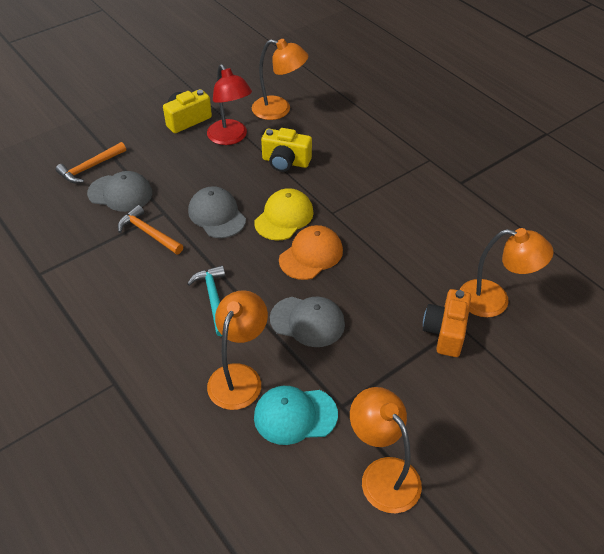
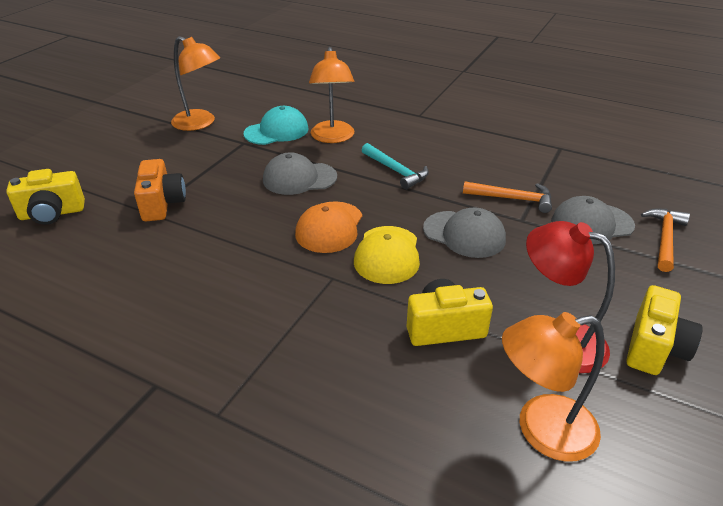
camera: 155 degrees right, 10 degrees down
orange lamp [460,228,554,317] -> none
none -> yellow camera [6,169,85,225]

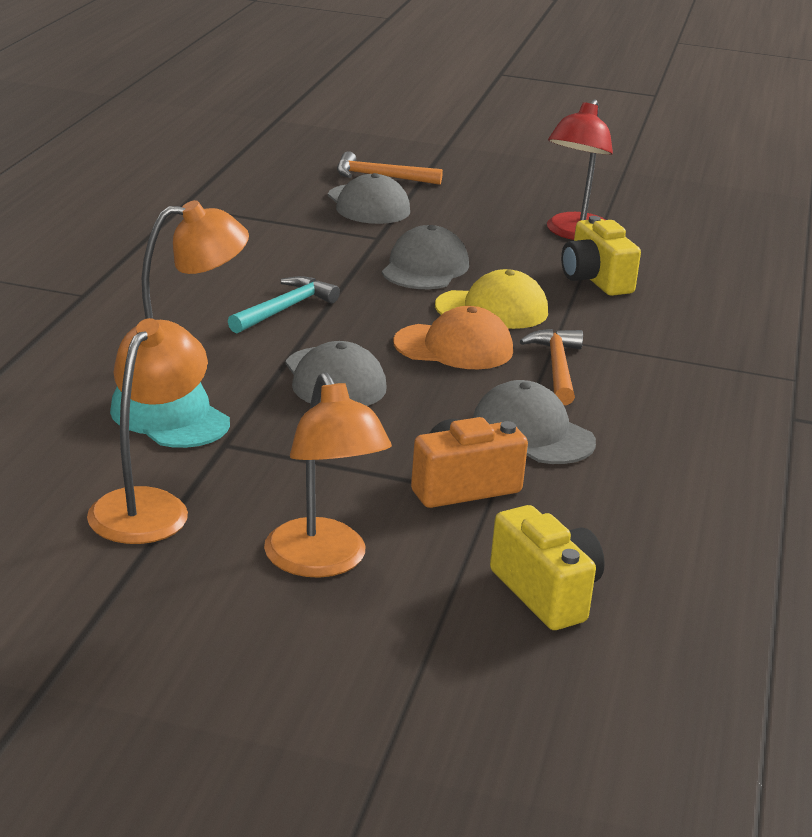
camera: 105 degrees left, 10 degrees down
orange hammer [463,182,552,213] -> orange hammer moved to [520,329,583,405]
orange lamp [502,312,605,462] -> orange lamp moved to [264,372,392,578]
yellow camera [626,285,703,375] -> none
none -> grey cap [473,380,596,464]

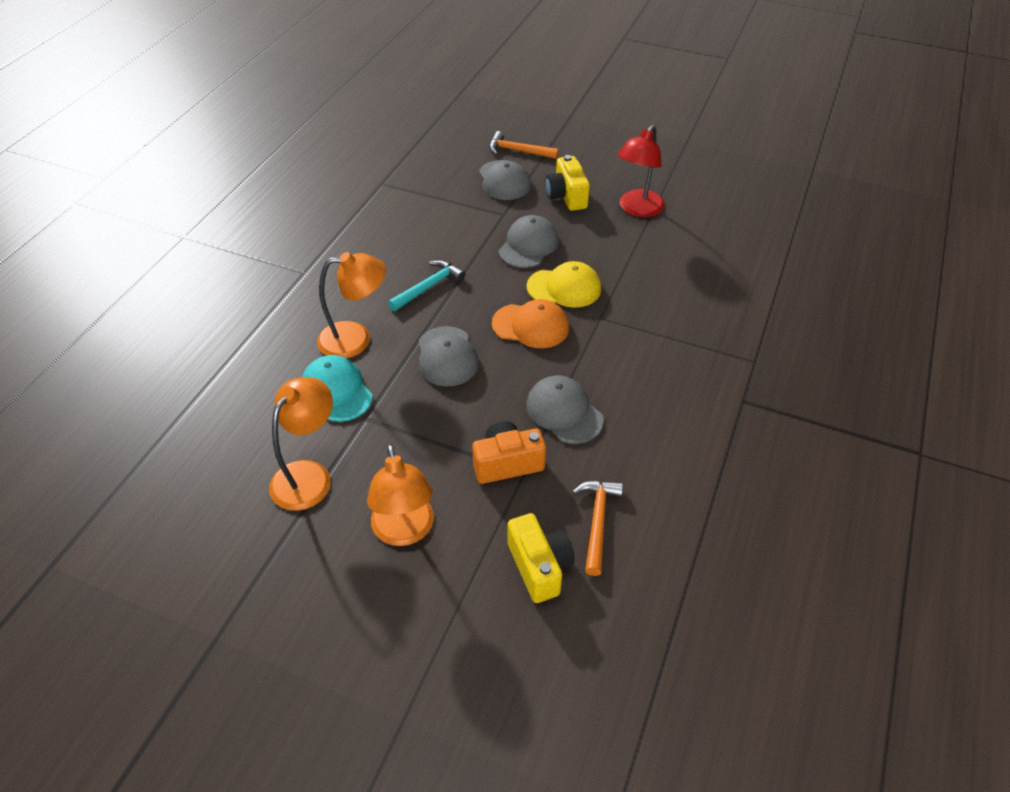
camera: 10 degrees right, 20 degrees up
orange hammer [520,329,583,405] -> orange hammer moved to [572,481,623,576]
yellow camera [561,216,641,296] -> yellow camera moved to [545,155,590,211]

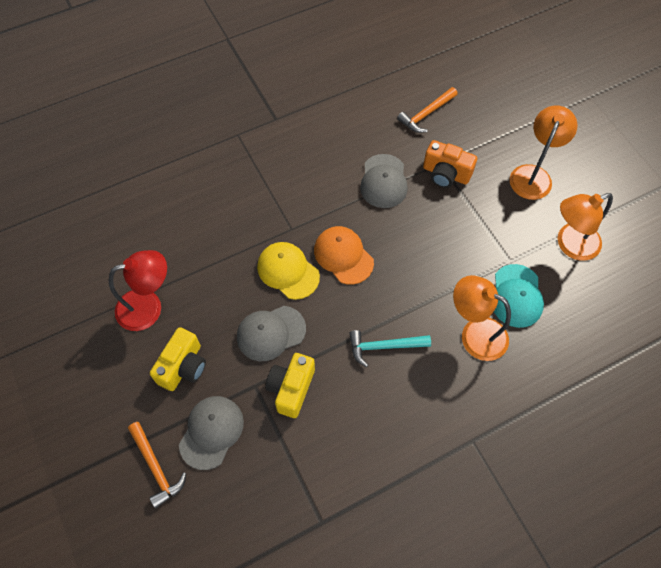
camera: 140 degrees left, 15 degrees up
grey cap [418,326,479,386] -> none
yellow camera [507,513,574,603] -> yellow camera moved to [265,353,315,418]

